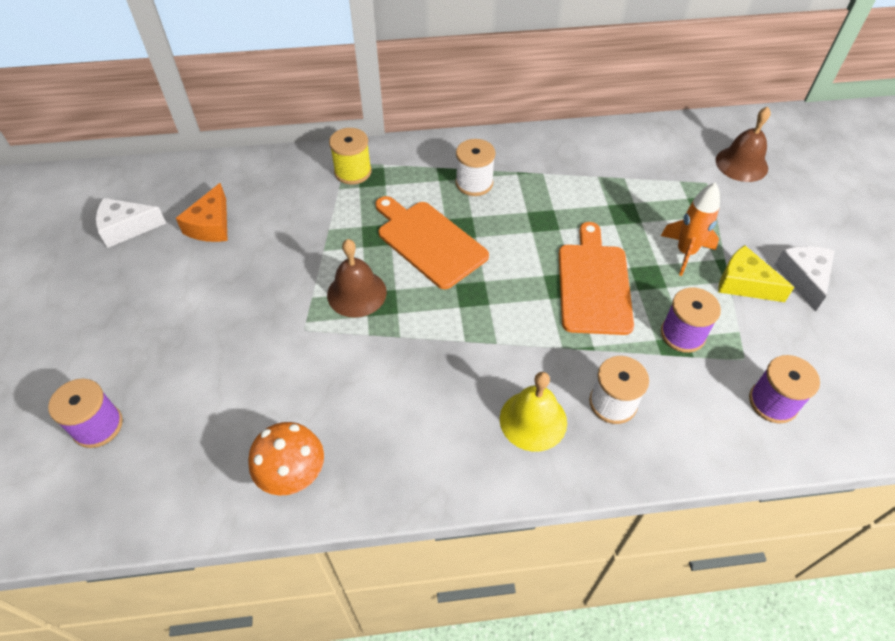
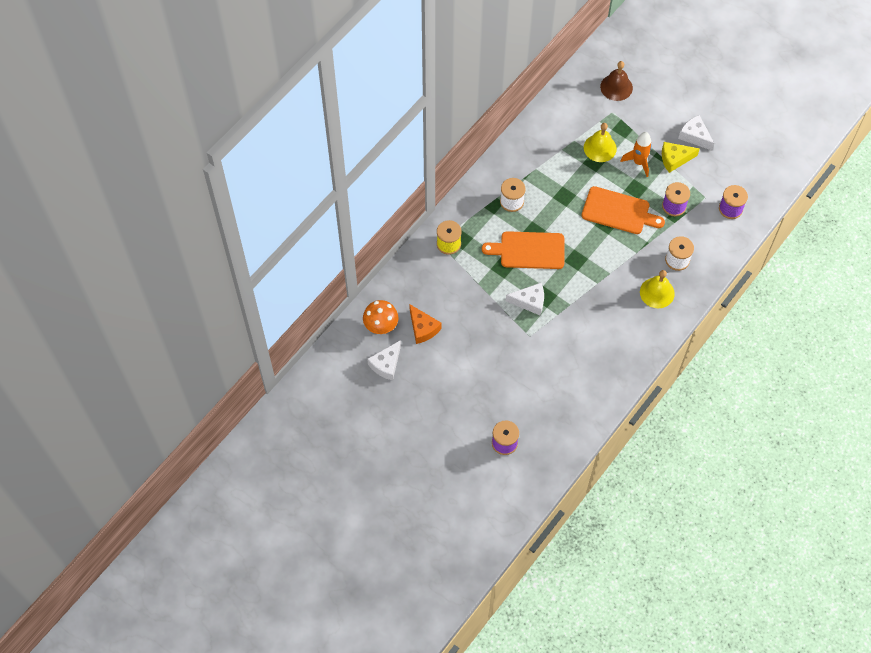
camera: 45 degrees left, 10 degrees up
orange mushroom [248,422,324,496] -> orange mushroom moved to [363,300,399,334]
brown bell [327,239,387,318] -> white cheese [506,283,544,315]
orange cutting board [559,222,634,335] -> orange cutting board turned 150 degrees clockwise [582,186,665,234]
none -> yellow bell [584,123,617,162]

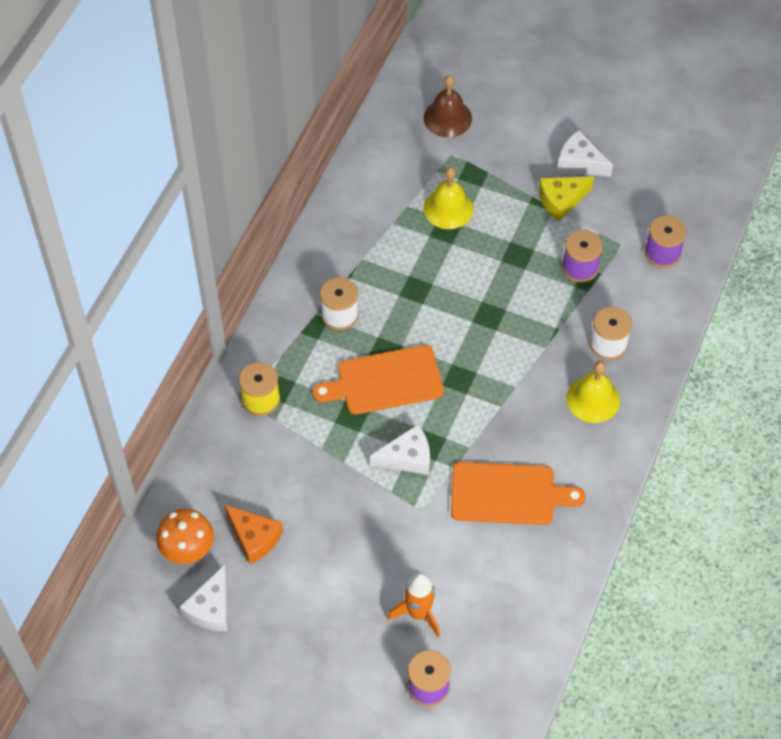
camera: 15 degrees left, 5 degrees down
orange cutting board [582,186,665,234] -> orange cutting board moved to [451,462,586,525]
orange rocket [620,132,652,177] -> orange rocket moved to [387,573,440,638]

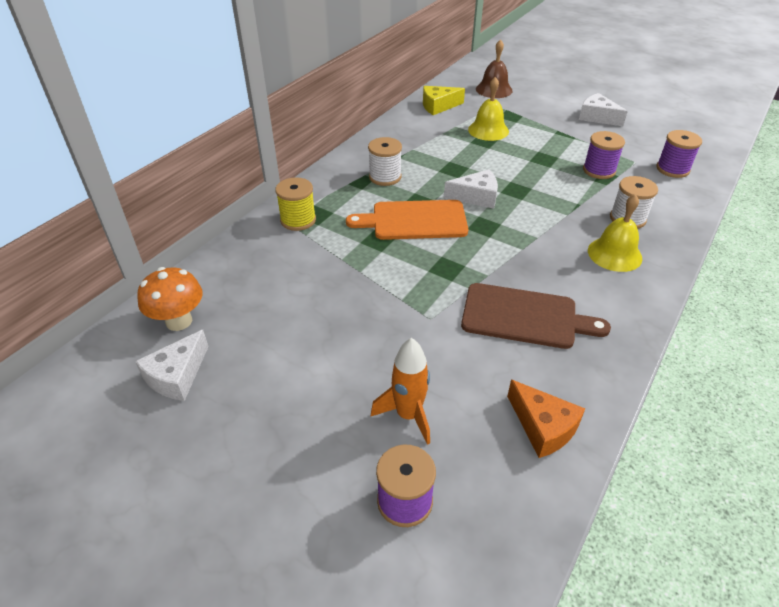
camera: 10 degrees right, 15 degrees down
orange cheese [225,505,283,564] -> orange cheese moved to [507,380,585,458]
white cheese [370,425,430,475] -> white cheese moved to [444,169,498,209]
orange cutting board [451,462,586,525] -> brown cutting board [461,283,611,349]
yellow cheese [538,177,594,222] -> yellow cheese moved to [423,86,465,115]

